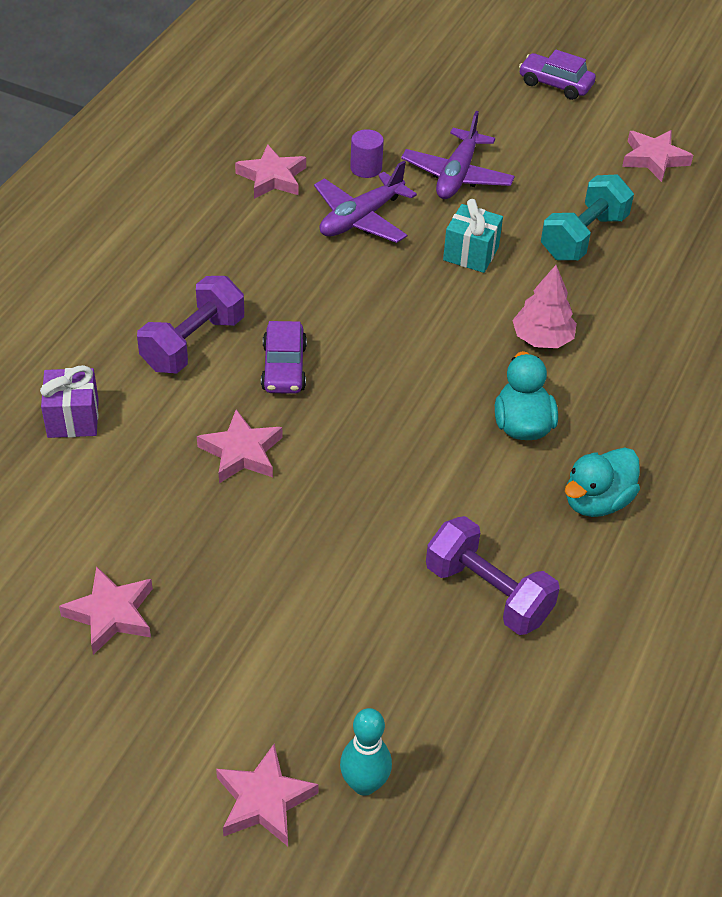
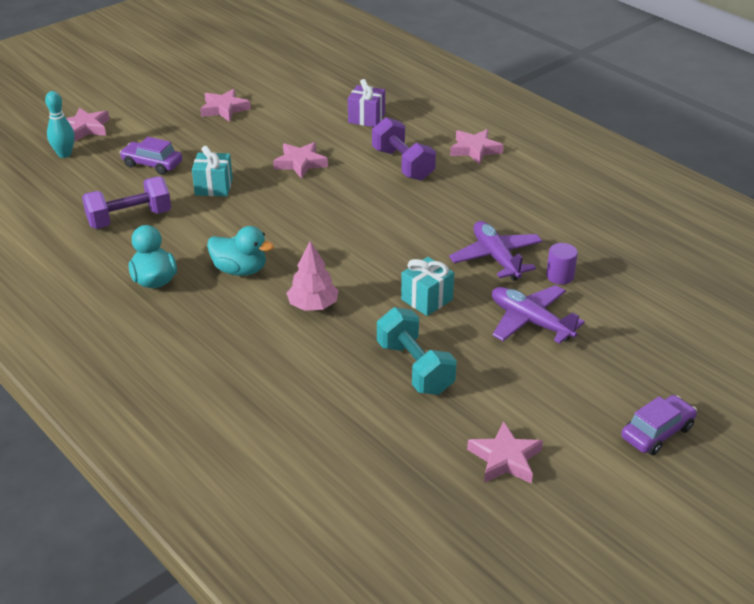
camera: 115 degrees right, 10 degrees down
pink star [235,144,306,199] -> pink star moved to [450,129,504,165]
purple car [261,321,307,394] -> purple car moved to [120,137,182,175]
none -> turquoise gift [192,146,233,196]

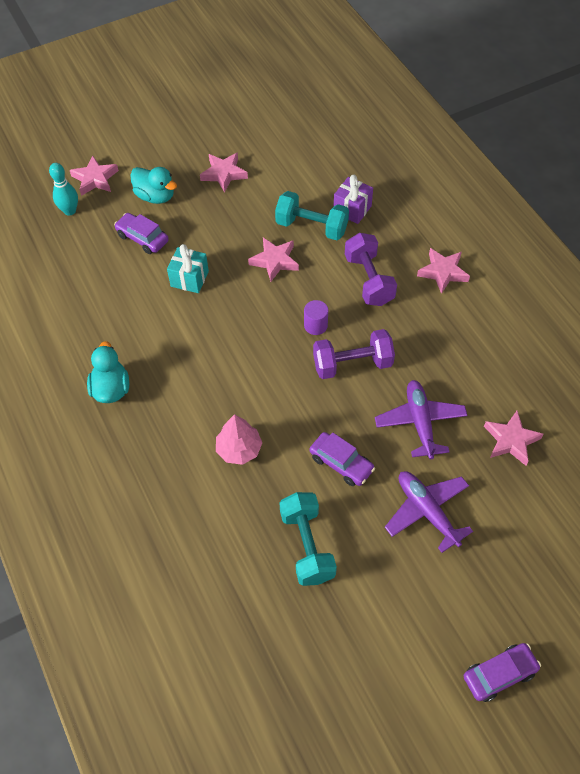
camera: 15 degrees right, 20 degrees up
purple dumbbell [82,177,171,229] -> purple dumbbell moved to [313,329,395,379]
turquoise duck [207,226,274,276] -> turquoise duck moved to [130,167,177,204]
turquoise gift [401,257,454,316] -> purple car [310,432,375,486]
pink star [467,421,543,484] -> pink star moved to [484,411,543,466]
purple cylinder [546,243,578,284] -> purple cylinder moved to [304,300,328,335]
none -> turquoise dumbbell [275,191,349,240]

